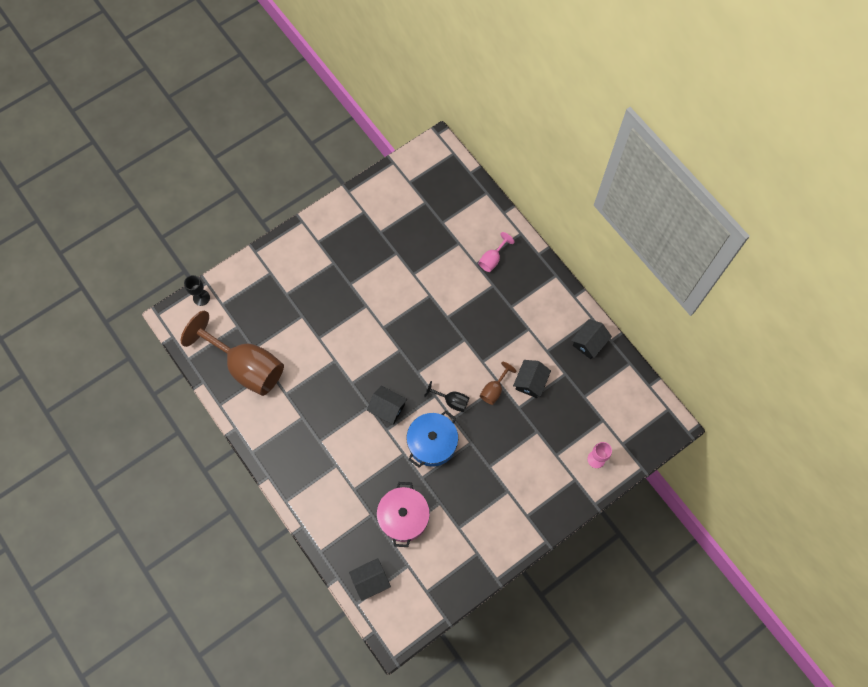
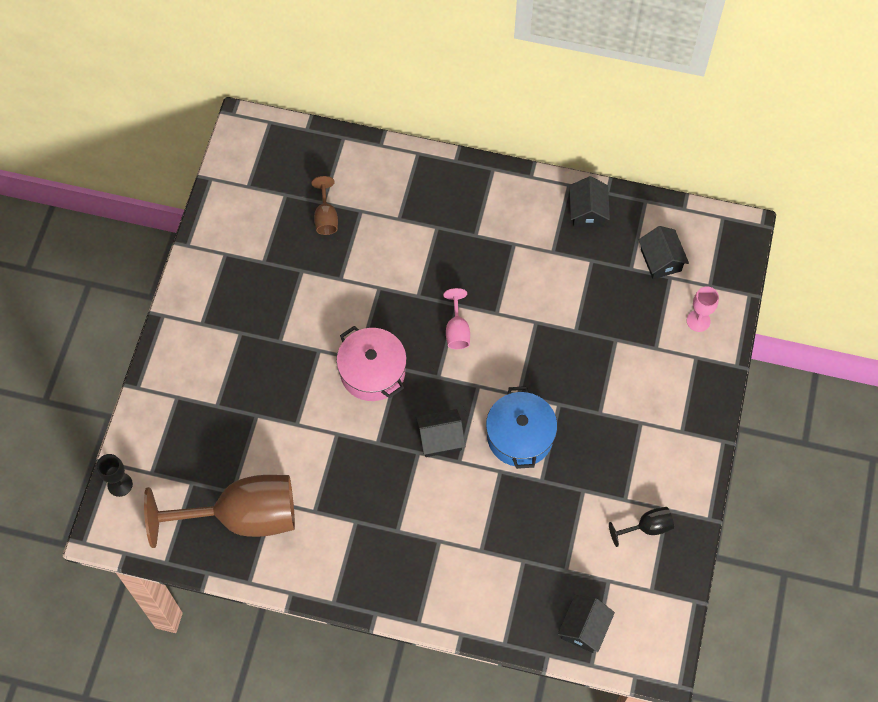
camera: 40 degrees left, 5 degrees down
pink pot [377,482,430,547] -> pink pot moved to [336,326,407,401]
black goblet [424,381,469,412] -> black goblet moved to [609,507,674,547]
pink goblet [478,232,514,272] -> pink goblet moved to [443,288,470,349]
brown goblet [480,362,516,405] -> brown goblet moved to [311,176,338,235]
black house [513,360,551,398] -> black house moved to [639,226,689,279]

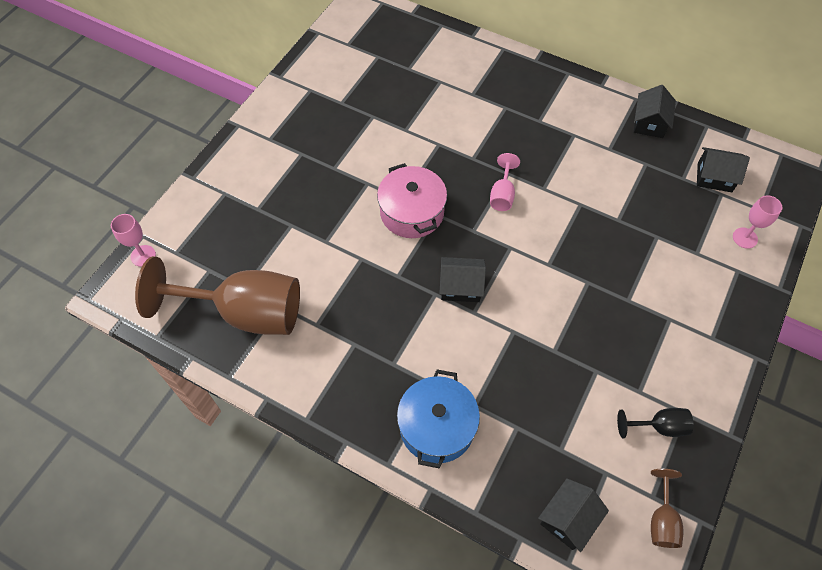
camera: 15 degrees right, 5 degrees down
black goblet [97,454,133,497] -> pink goblet [111,214,156,267]
brown goblet [311,176,338,235] -> brown goblet moved to [651,469,683,548]
blue pot [486,386,557,469] -> blue pot moved to [397,369,480,469]
black house [639,226,689,279] -> black house turned 75 degrees counterclockwise [697,147,750,192]

